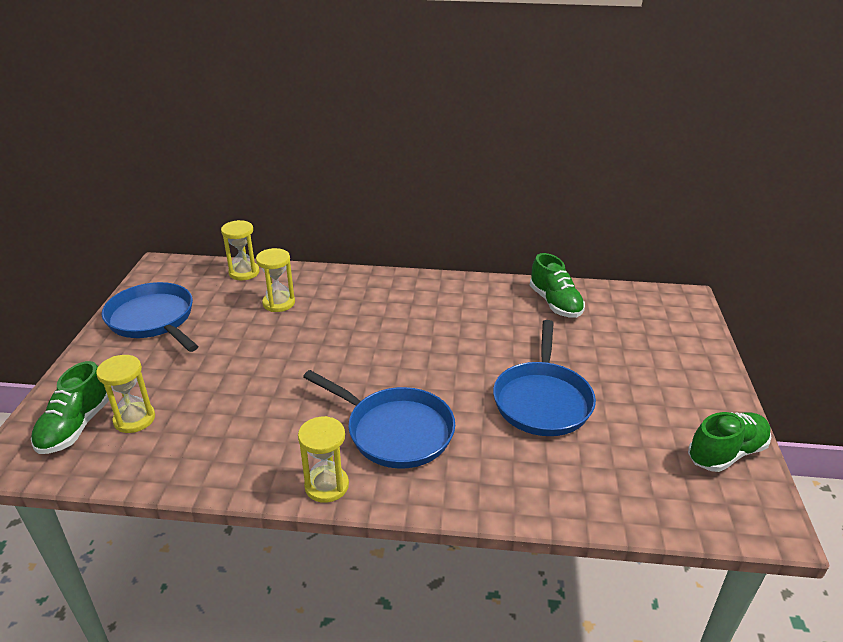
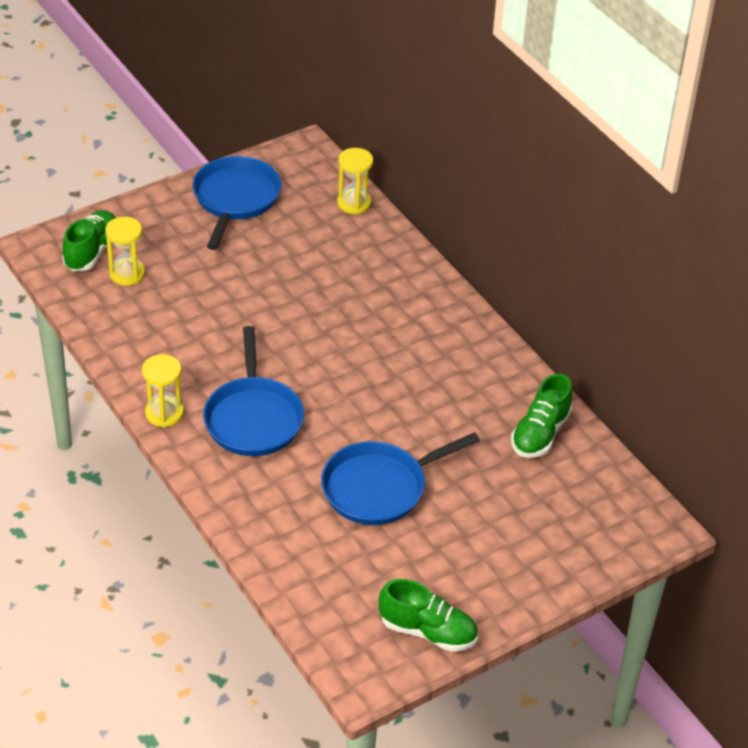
camera: 50 degrees right, 10 degrees up
green shoe [31,361,109,454] -> green shoe turned 135 degrees clockwise [62,210,116,271]
yellow hourglass [256,248,295,312] -> none

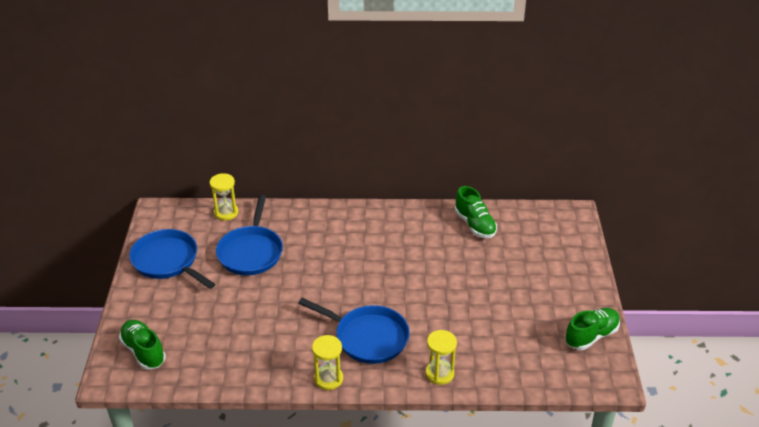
camera: 55 degrees left, 5 degrees down
yellow hourglass [105,217,145,286] -> yellow hourglass moved to [426,330,457,385]
blue pan [321,432,480,525] -> blue pan moved to [216,195,283,275]

